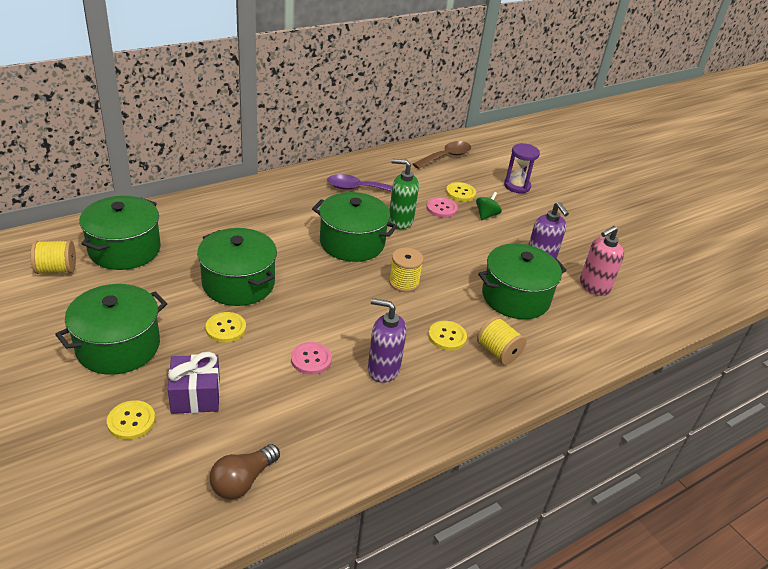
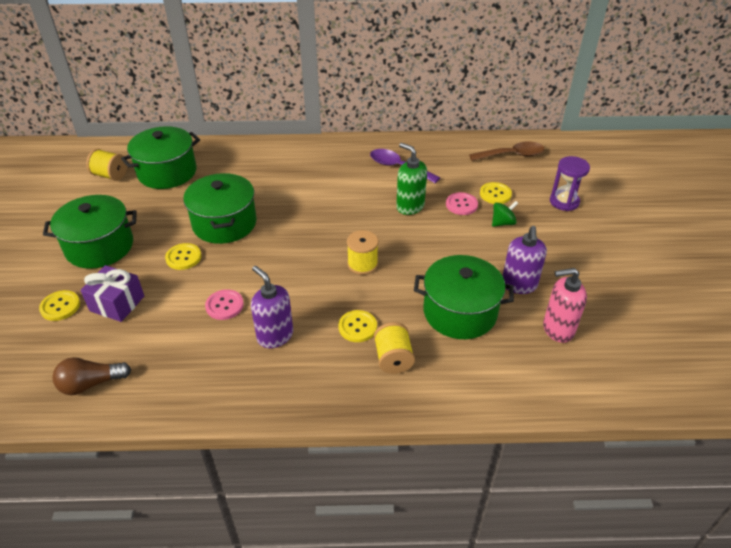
camera: 35 degrees right, 5 degrees up
green pot [312,192,398,262] -> none

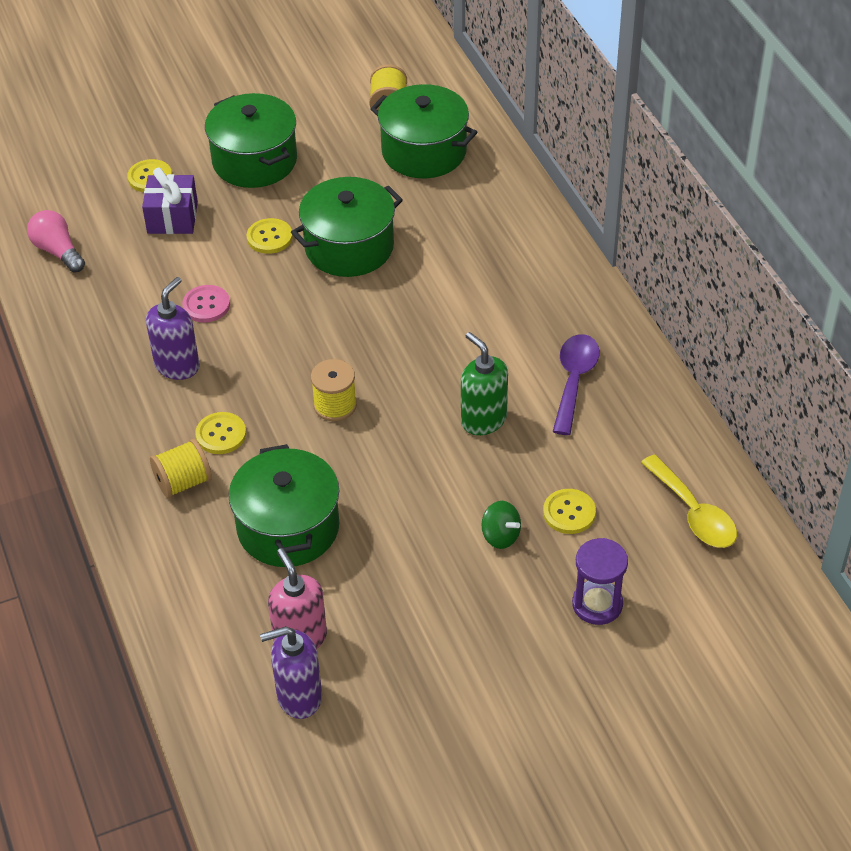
camera: 70 degrees right, 5 degrees up
brown light bulb [52,357,131,395] -> pink light bulb [27,210,85,273]
green soap dispenser [396,143,427,215] -> green soap dispenser turned 60 degrees counterclockwise [461,332,508,435]
pink button [446,192,478,215] -> none
brown spoon [469,141,544,161] -> yellow spoon [641,454,737,548]
purple soap dispenser [503,226,547,294] -> purple soap dispenser moved to [260,626,322,719]

